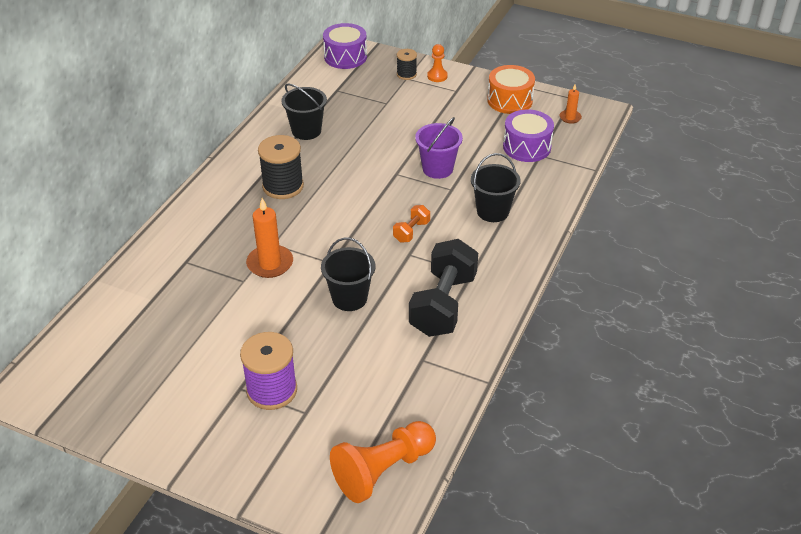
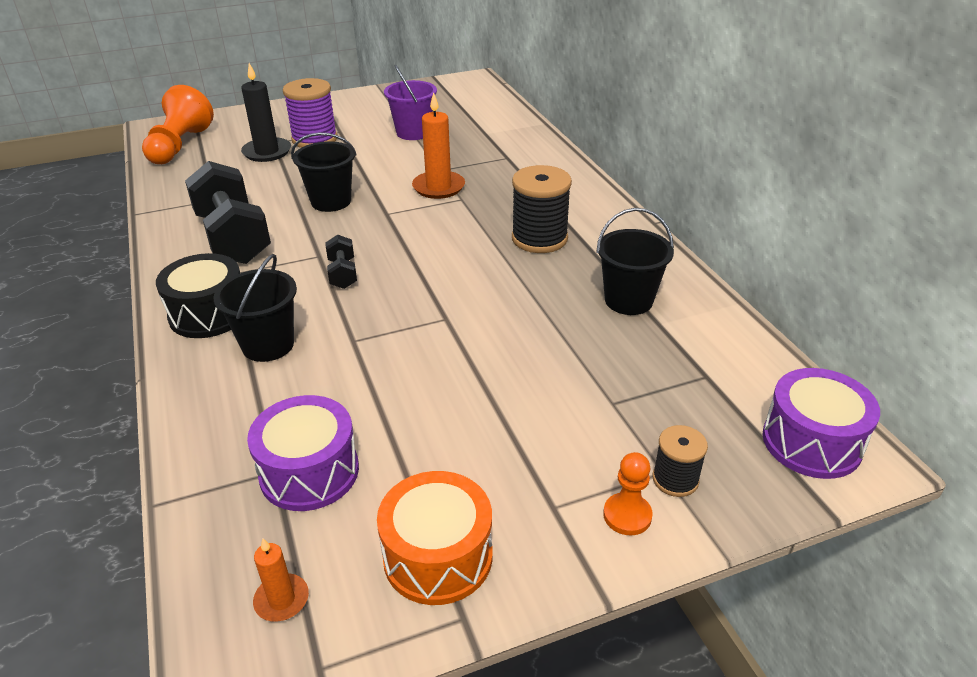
camera: 135 degrees right, 5 degrees down
orange dumbbell [393,205,430,243] -> black dumbbell [325,235,357,289]
purple bucket [415,117,463,179] -> purple bucket moved to [384,65,437,140]
none -> black drum [156,253,240,338]
none -> black candle [241,63,291,162]

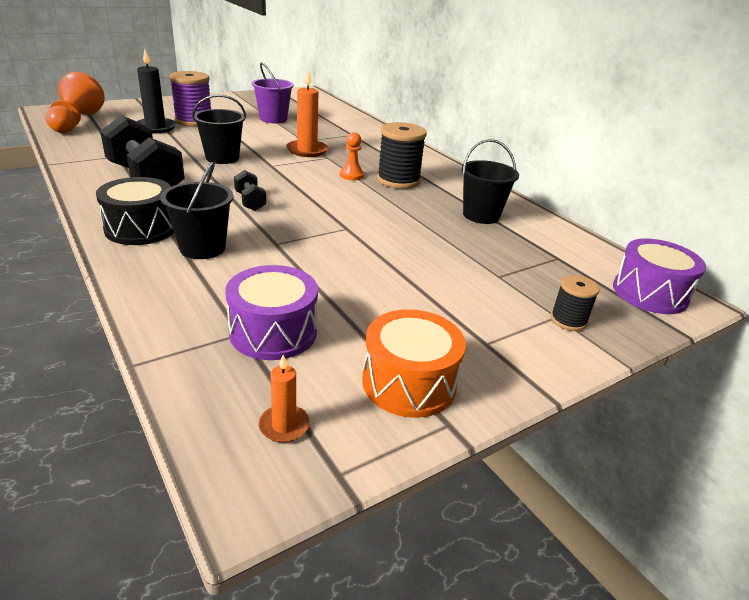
camera: 15 degrees left, 5 degrees down
orange pawn [603,452,653,535] -> orange pawn moved to [340,132,364,180]

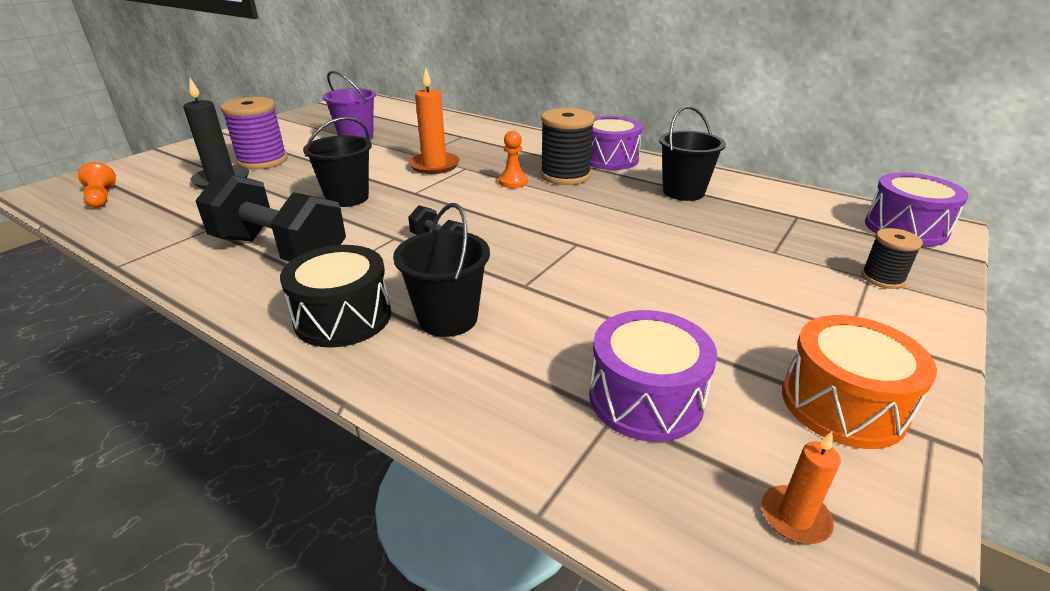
camera: 20 degrees left, 0 degrees up
orange pawn [46,72,105,133] -> orange pawn [78,162,116,208], size x0.51
none -> purple drum [590,116,643,170]

